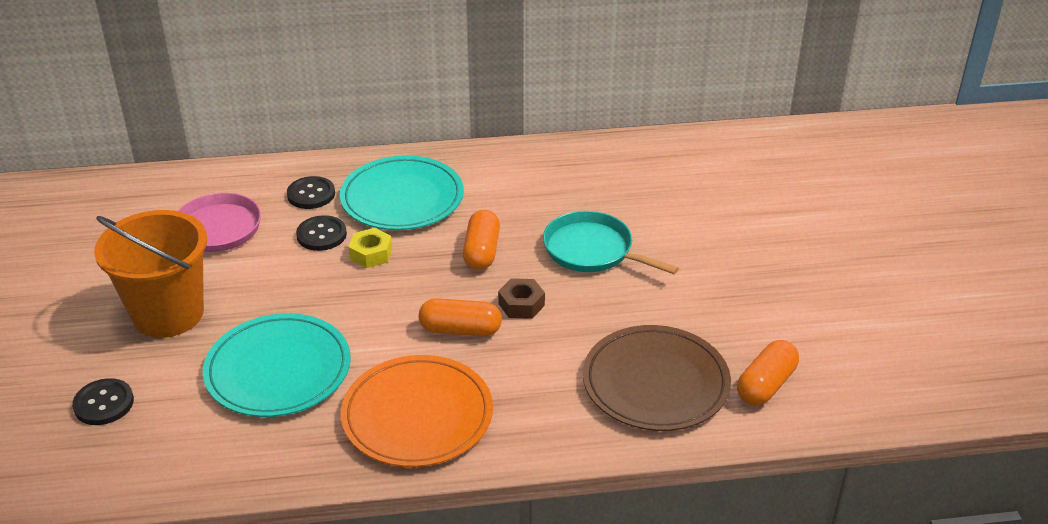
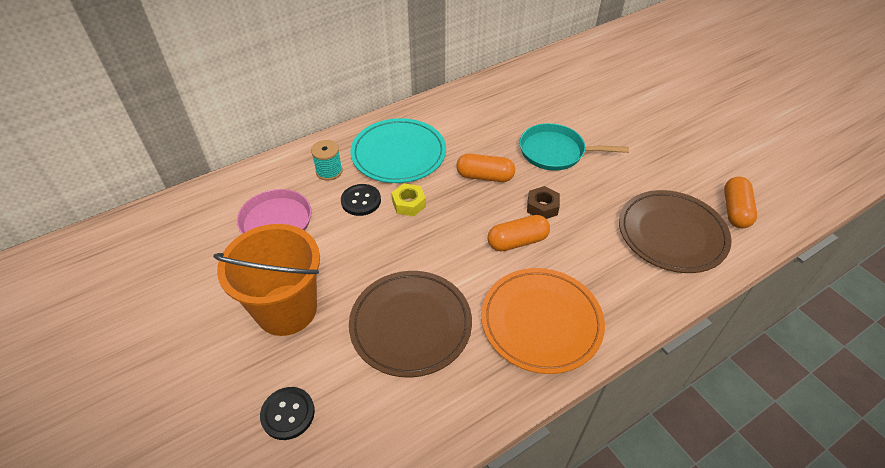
camera: 25 degrees left, 10 degrees up
turquoise plate [203,313,351,417] -> brown plate [349,271,472,377]
black button [287,176,335,209] -> turquoise spool [311,140,343,181]
orange capsule [463,210,500,270] -> orange capsule turned 60 degrees counterclockwise [456,154,515,182]

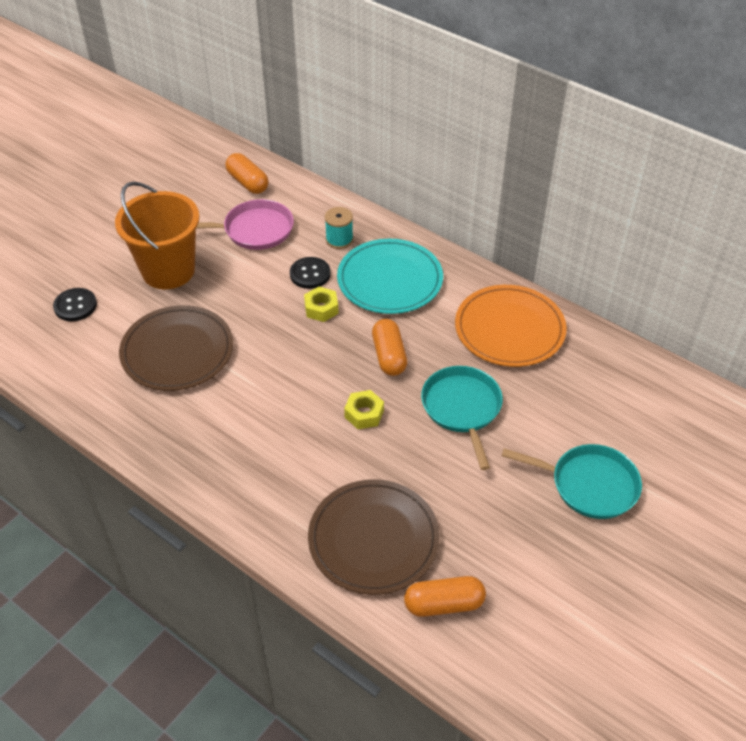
camera: 70 degrees right, 0 degrees up
orange plate [481,268,605,374] -> orange plate moved to [455,285,567,367]
orange capsule [488,215,550,251] -> orange capsule moved to [225,153,269,194]
brown nut [527,186,560,219] -> yellow nut [344,390,384,429]
none -> turquoise pan [502,444,642,519]

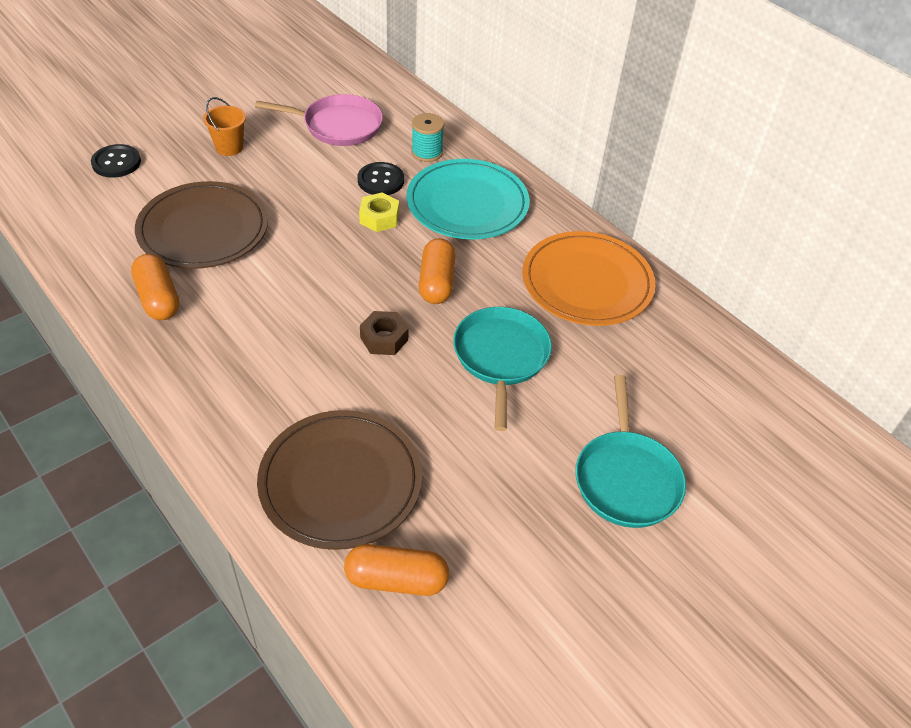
camera: 10 degrees right, 0 degrees up
orange bucket [115,181,200,289] -> orange bucket [203,97,246,156], size x0.46
orange capsule [225,153,269,194] -> orange capsule moved to [131,254,179,320]
yellow nut [344,390,384,429] -> brown nut [360,311,409,355]
turquoise pan [502,444,642,519] -> turquoise pan turned 60 degrees clockwise [575,375,686,528]

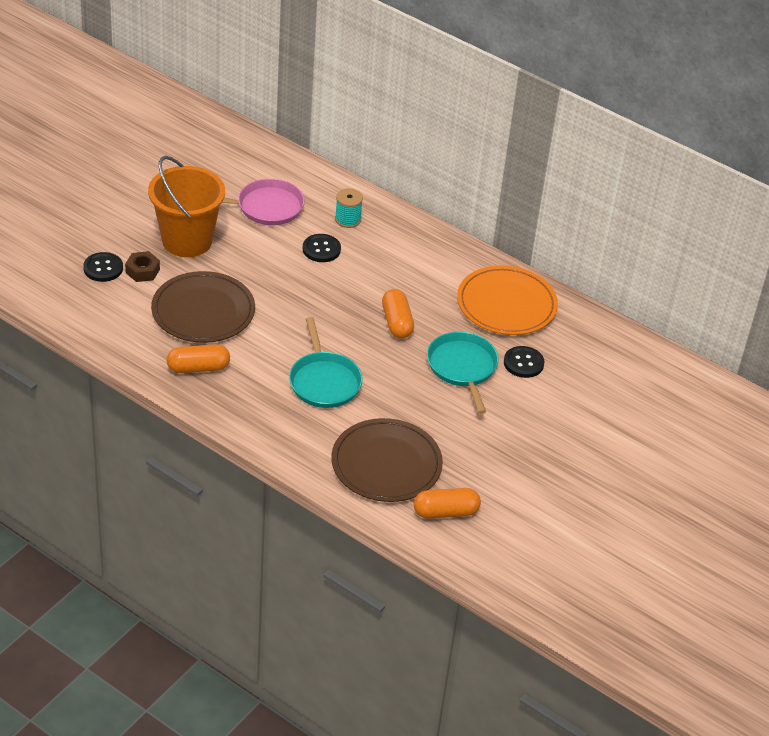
camera: 15 degrees left, 5 degrees down
orange capsule [131,254,179,320] -> orange capsule turned 60 degrees counterclockwise [167,344,230,373]
orange bucket [203,97,246,156] -> orange bucket [148,156,225,257], size x2.19
yellow nut [359,192,399,232] -> none
brown nut [360,311,409,355] -> brown nut moved to [125,251,160,282]
turquoise plate [407,159,530,239] -> none
turquoise pan [575,375,686,528] -> turquoise pan moved to [289,317,363,408]
none -> black button [504,346,544,378]

